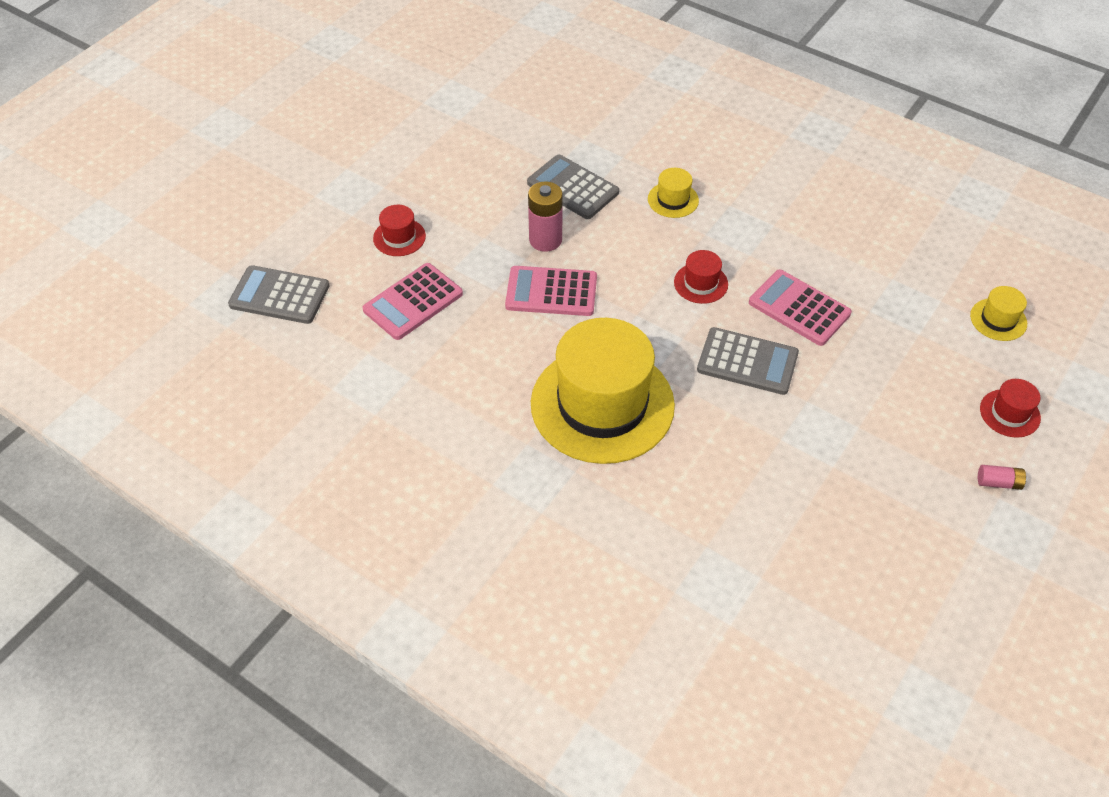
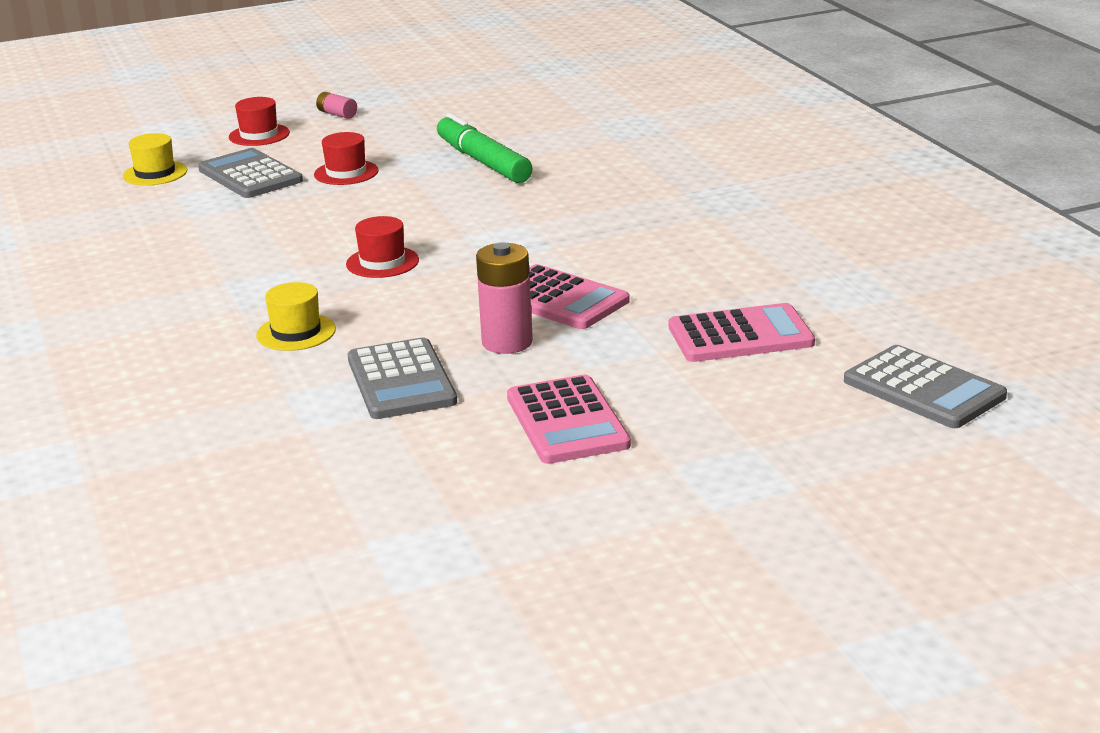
camera: 145 degrees left, 25 degrees down
red hat [373,205,426,256] -> red hat moved to [314,132,379,185]
yellow hat [531,318,675,464] -> none
grey calculator [697,327,799,395] -> grey calculator moved to [198,148,303,198]
pink calculator [749,270,852,346] -> pink calculator moved to [507,375,631,464]
none -> green marker [437,113,533,183]

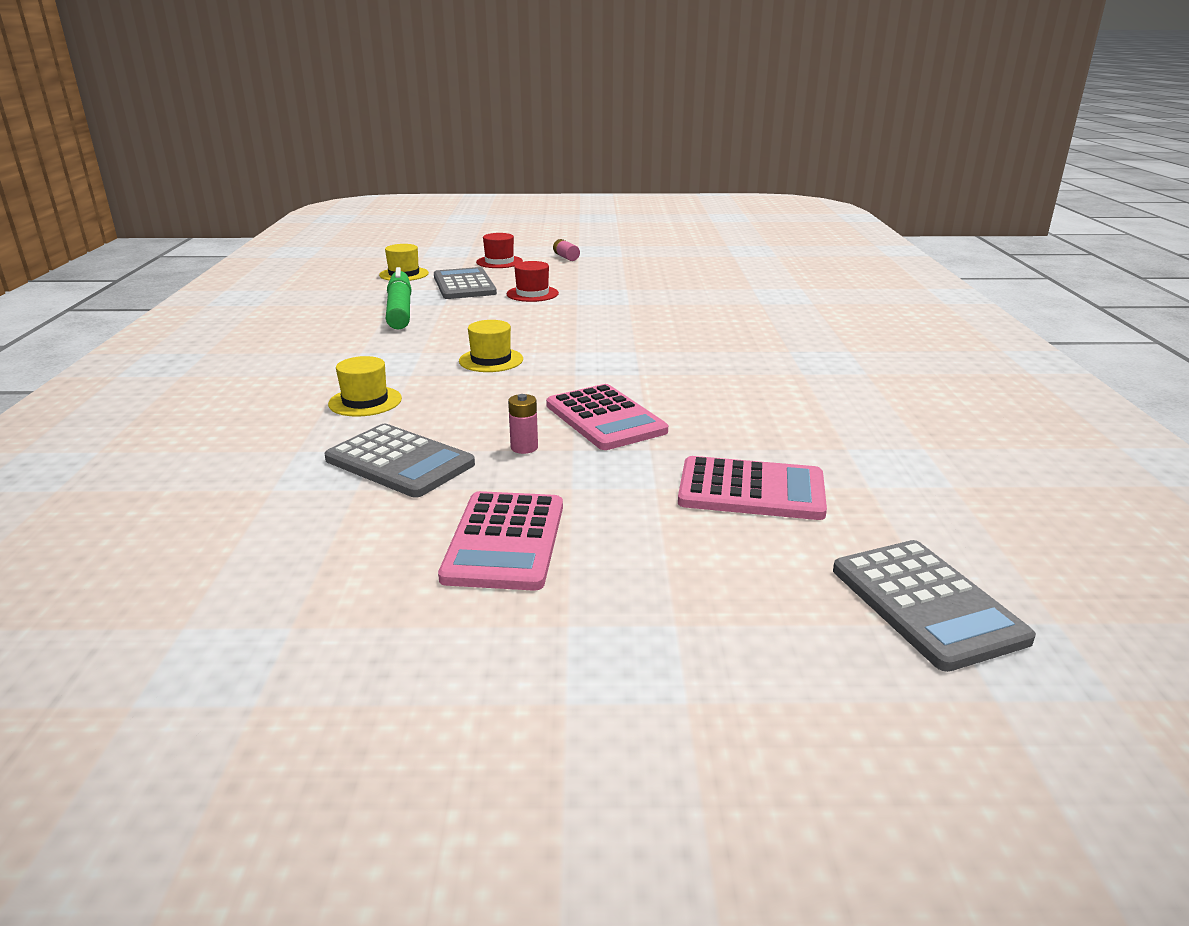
camera: 20 degrees right, 0 degrees up
red hat [346,216,419,278] -> yellow hat [459,320,523,372]
grey calculator [348,337,457,419] -> grey calculator turned 60 degrees counterclockwise [324,424,475,498]
green marker [437,113,533,183] -> green marker moved to [386,267,412,329]
pink battery [476,242,533,354] -> pink battery [508,394,538,454], size x0.54

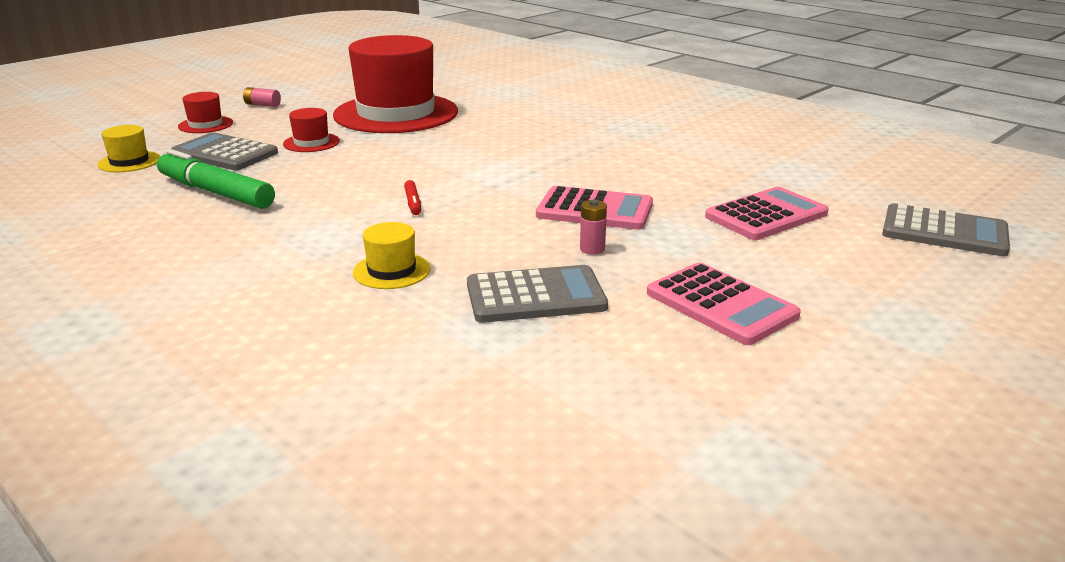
camera: 45 degrees left, 0 degrees up
yellow hat [459,320,523,372] -> red marker [404,180,421,215]
none -> red hat [333,35,458,133]

